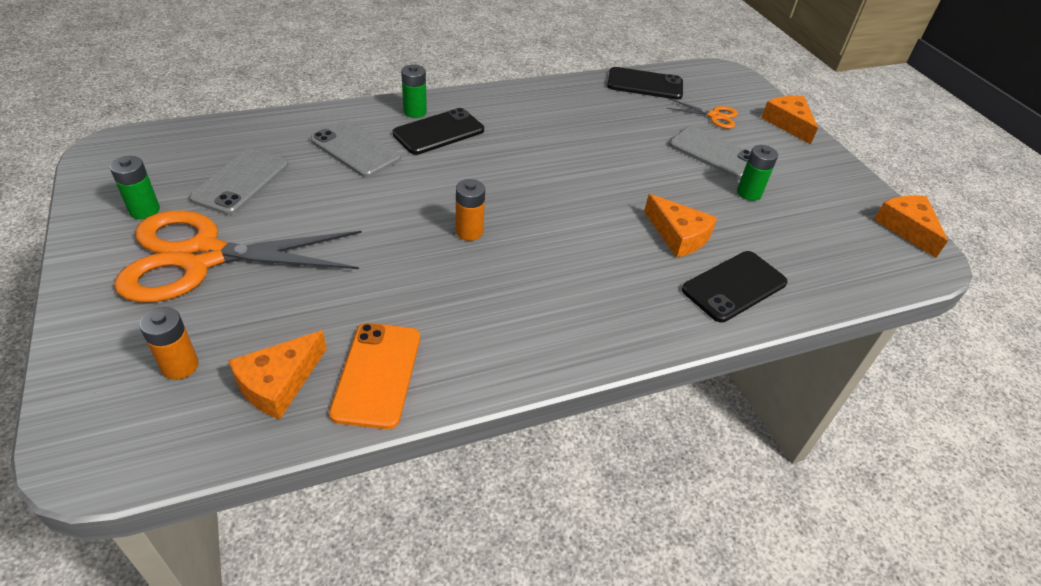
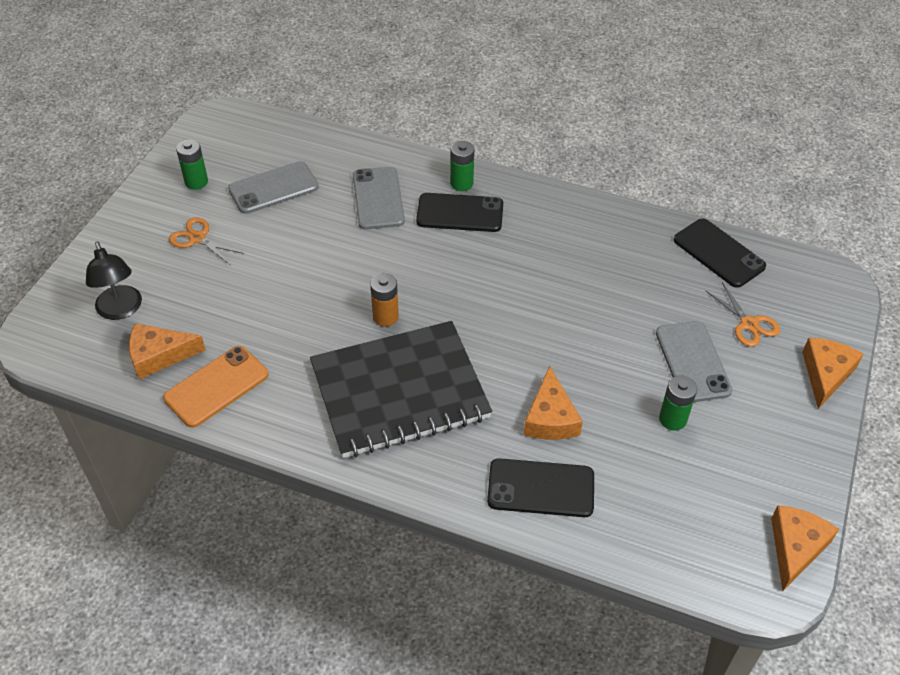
camera: 45 degrees right, 5 degrees up
orange scissors [114,211,362,303] -> orange scissors [169,217,244,265], size x0.43
orange battery [139,307,199,380] -> black lamp [86,242,142,320]
none -> black notebook [310,321,492,458]

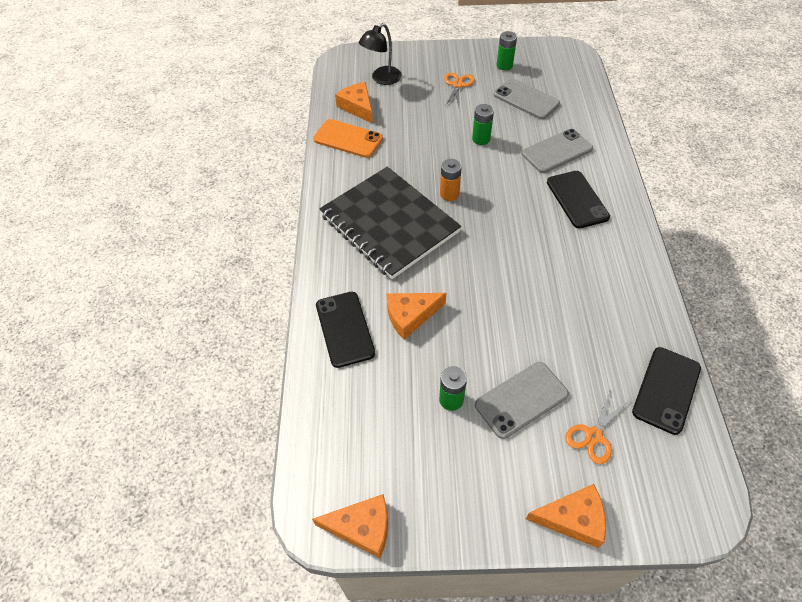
camera: 70 degrees right, 5 degrees up
green battery [450,141,474,191] -> green battery moved to [472,104,494,145]

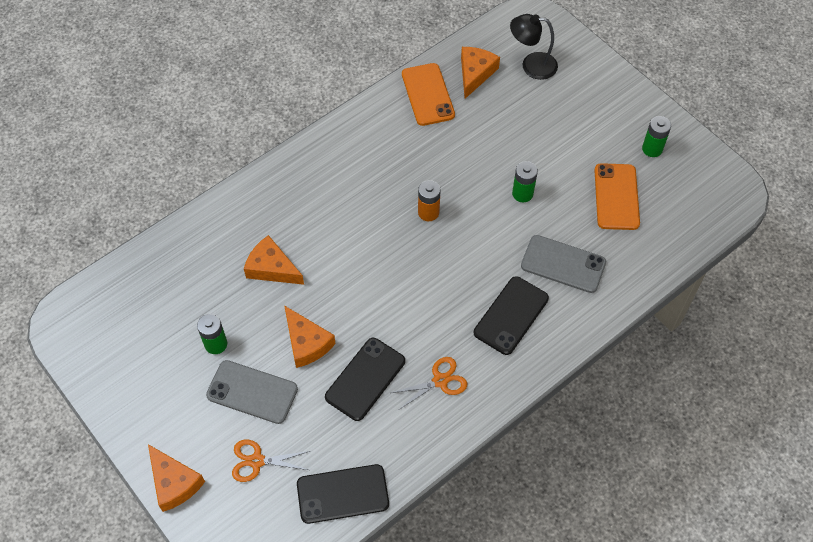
camera: 50 degrees right, 5 degrees up
orange cheese [312,494,388,558] -> orange cheese moved to [284,305,336,368]
black phone [316,292,375,368] -> black phone moved to [325,338,405,421]
black notebook [319,167,461,279] -> none
orange scissors [444,73,475,107] -> orange scissors moved to [391,357,467,409]
grey phone [493,78,560,119] -> orange phone [594,163,640,230]

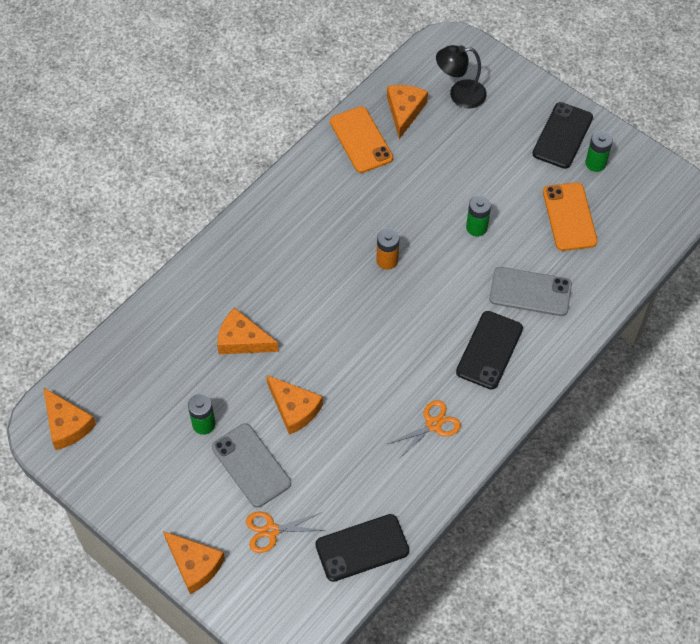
camera: 10 degrees left, 0 degrees up
grey phone [206,360,298,424] -> grey phone turned 45 degrees clockwise [212,423,291,508]
black phone [325,338,405,421] -> black phone moved to [532,102,593,169]
none -> orange cheese [43,387,96,450]

